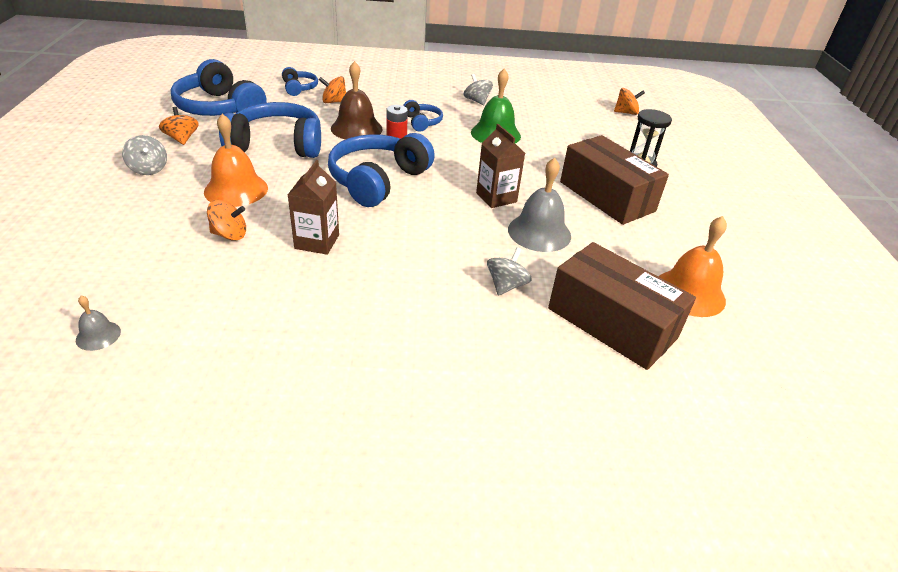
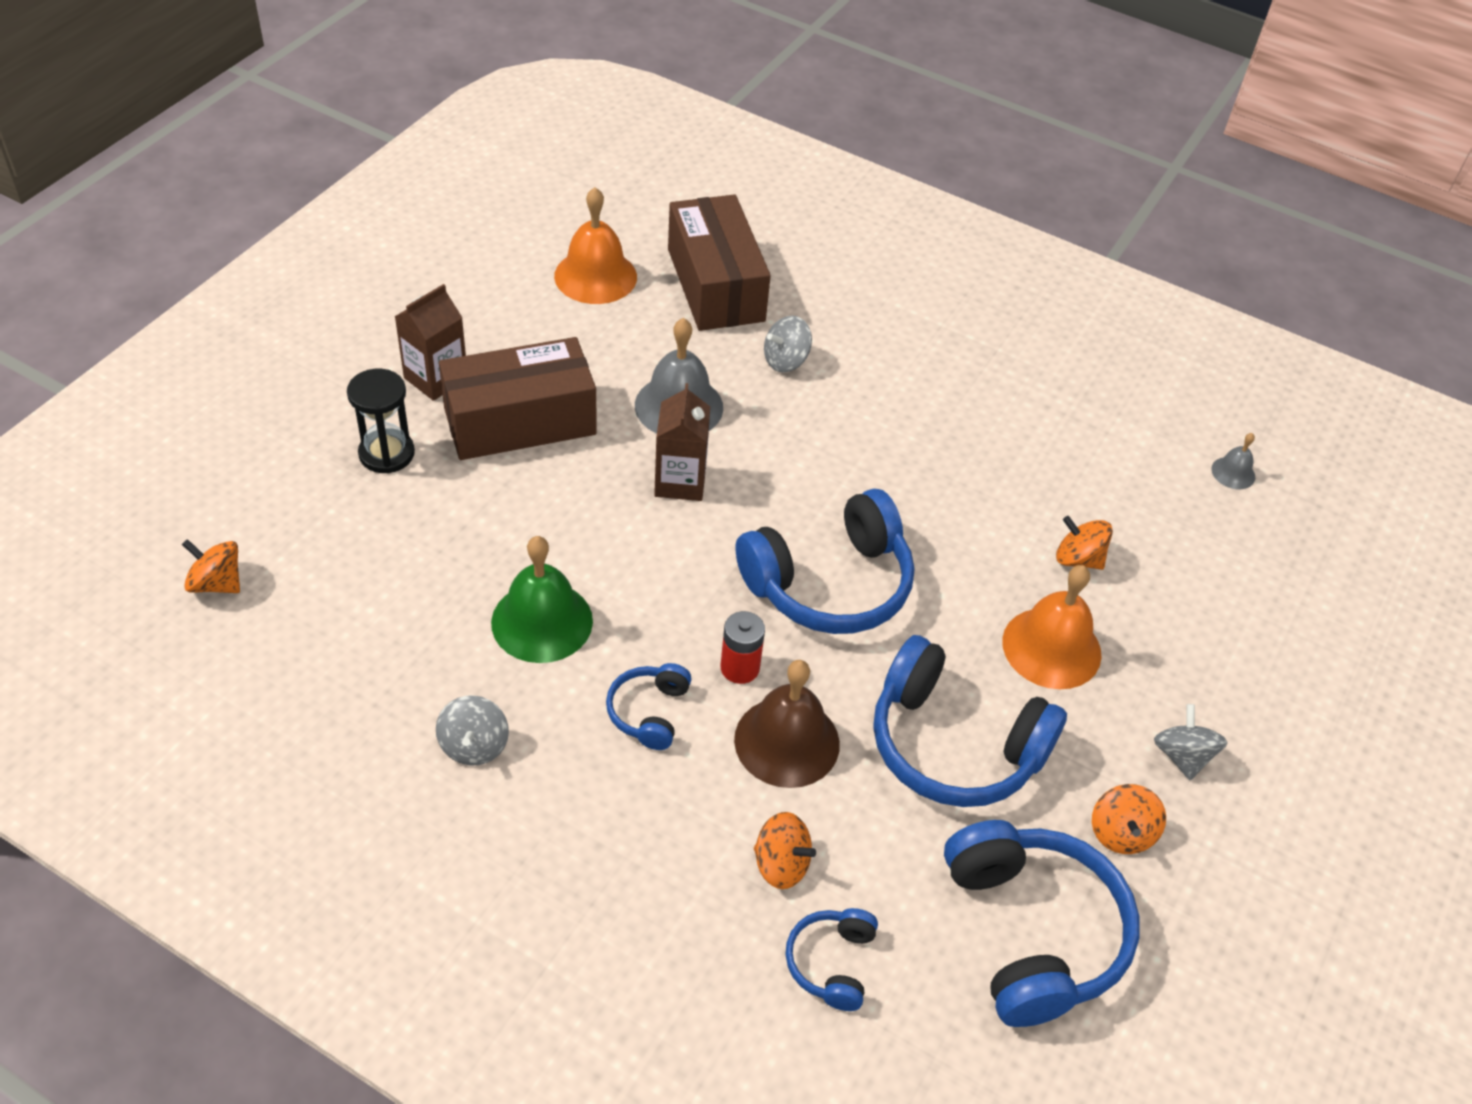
camera: 150 degrees left, 10 degrees up
brown carton [288,160,339,255] -> brown carton moved to [394,284,466,401]
brown box [560,135,669,225] -> brown box turned 75 degrees clockwise [439,337,597,460]

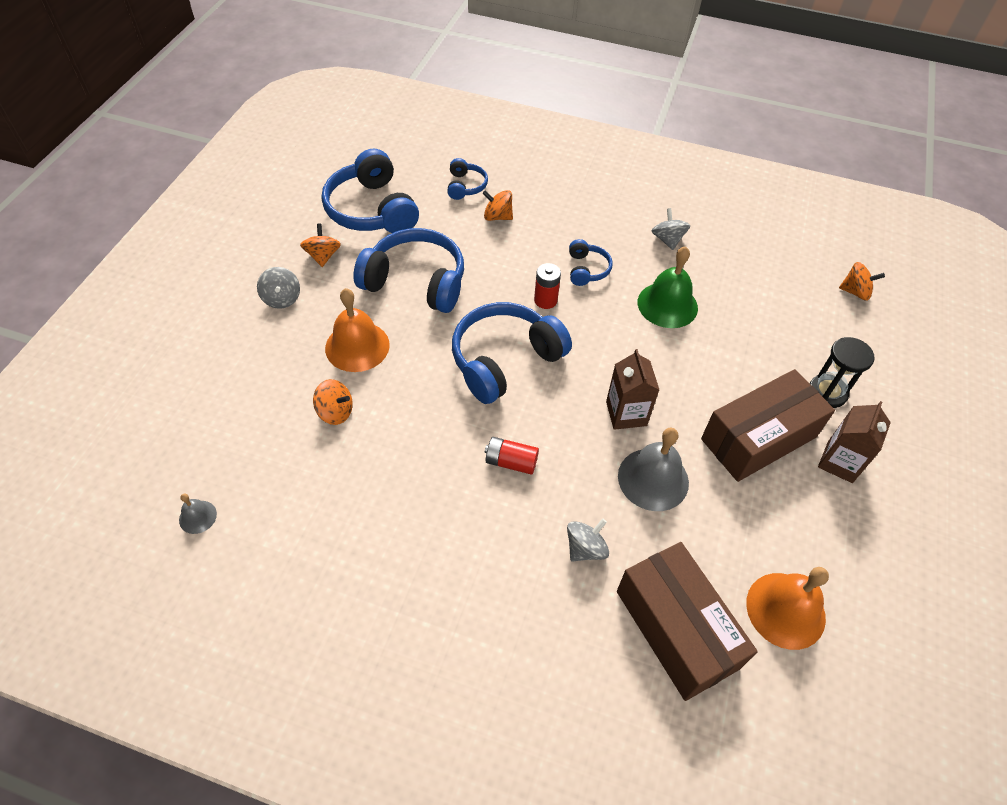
camera: 170 degrees right, 5 degrees up
brown bell [734,660,840,788] -> none
none -> red battery [485,437,539,475]

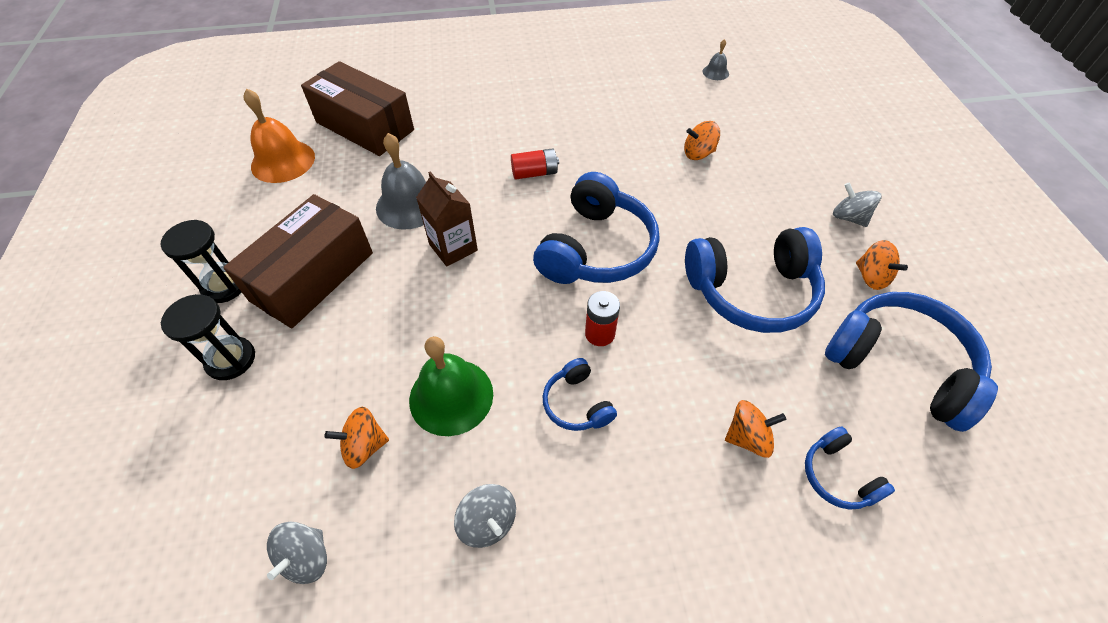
camera: 155 degrees right, 0 degrees up
orange bell [325,288,390,372] -> none
grey spinning top [567,518,609,562] -> grey spinning top moved to [267,522,327,584]
brown carton [818,401,891,483] -> black hourglass [160,220,242,303]
orange spinning top [839,262,885,301] -> orange spinning top moved to [324,407,389,469]

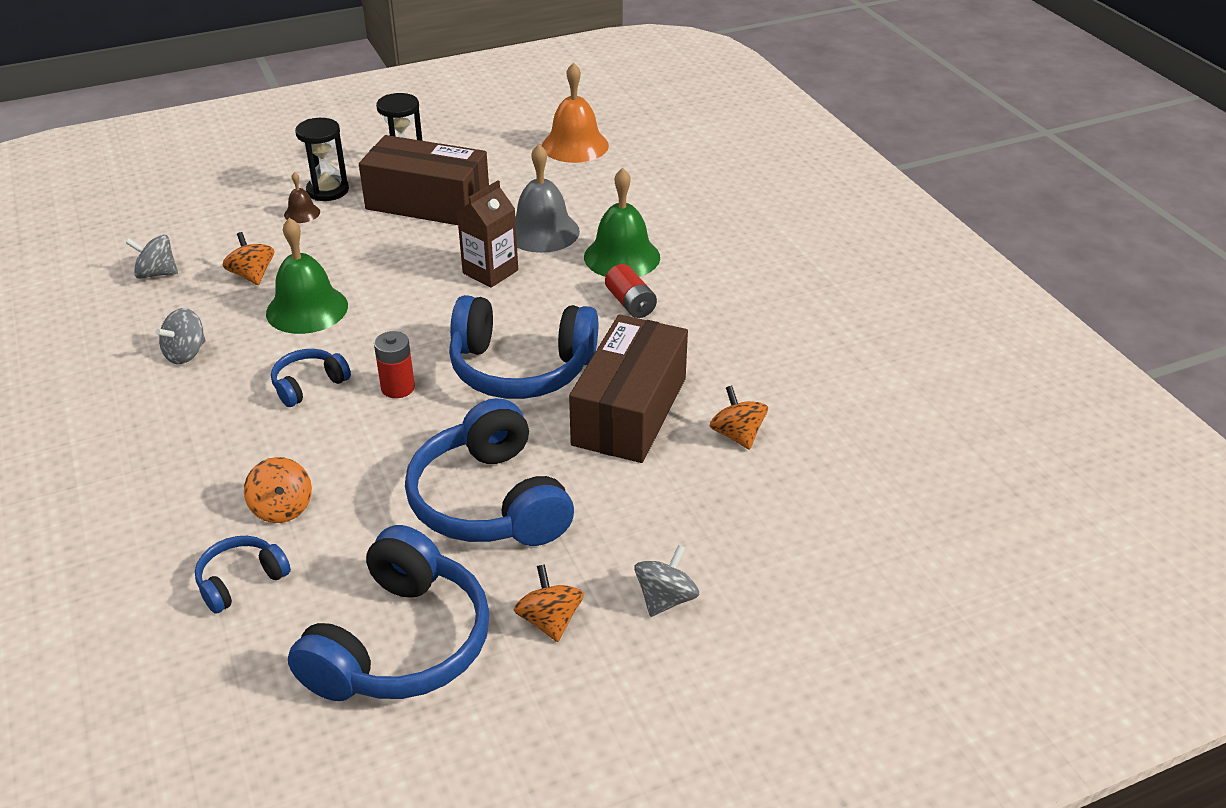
camera: 75 degrees right, 15 degrees down
brown box [301,61,414,156] -> brown box moved to [569,314,688,463]
grey bell [703,39,729,80] -> none
orange spinning top [856,240,908,290] -> orange spinning top turned 120 degrees clockwise [514,564,584,642]
none -> brown bell [284,172,320,223]
none -> green bell [584,168,660,277]

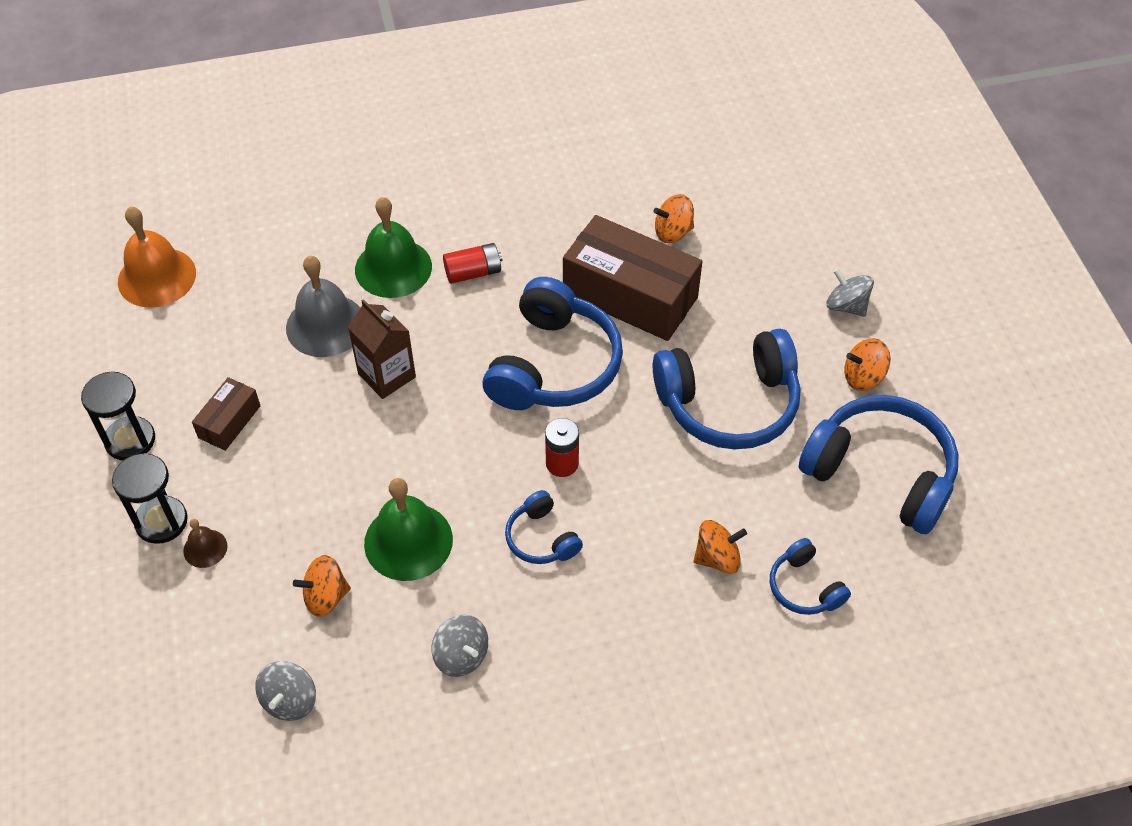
camera: 80 degrees left, 15 degrees up
brown box [359,135,489,225] -> brown box [192,377,260,451], size x0.48

